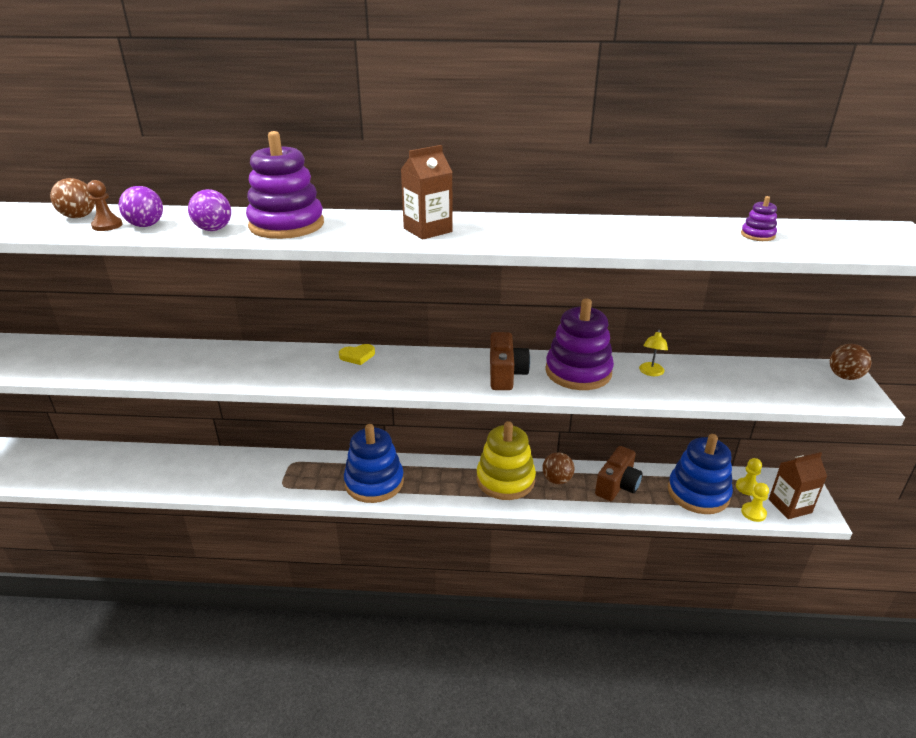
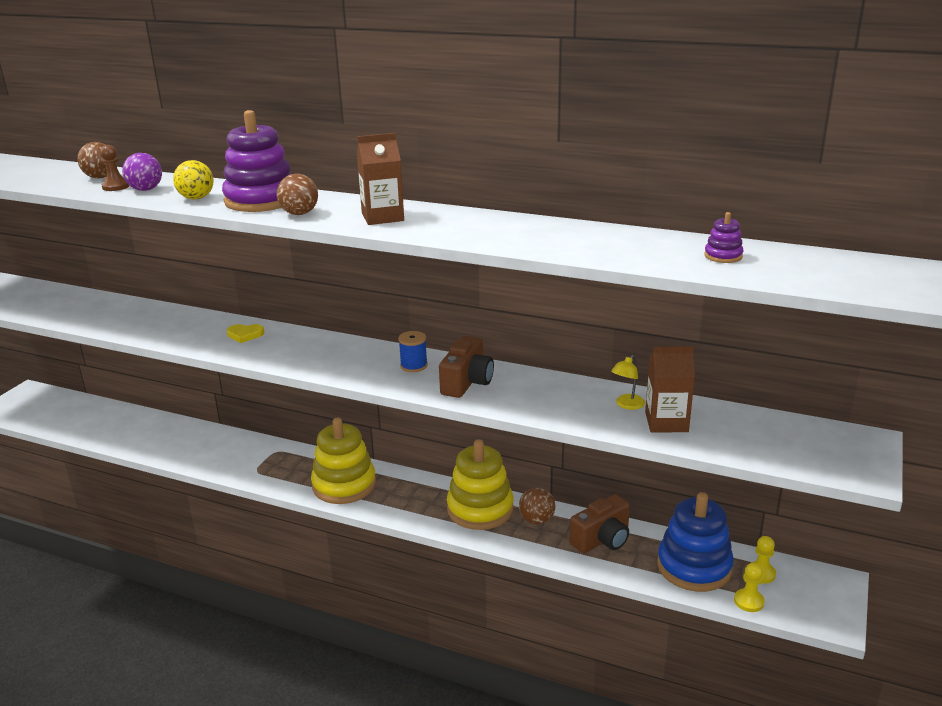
camera: 20 degrees right, 5 degrees down
purple ball [188,189,231,231] -> yellow ball [173,160,214,200]
yellow heart [339,344,375,365] -> yellow heart moved to [227,324,264,343]
blue stacking toy [344,424,404,503] -> yellow stacking toy [311,418,376,504]
purple stacking toy [545,298,614,390] -> none
brown carton [768,452,827,519] -> brown carton moved to [645,346,695,432]
brown ball [830,344,872,380] -> brown ball moved to [277,174,318,215]
none -> blue spool [398,331,428,372]

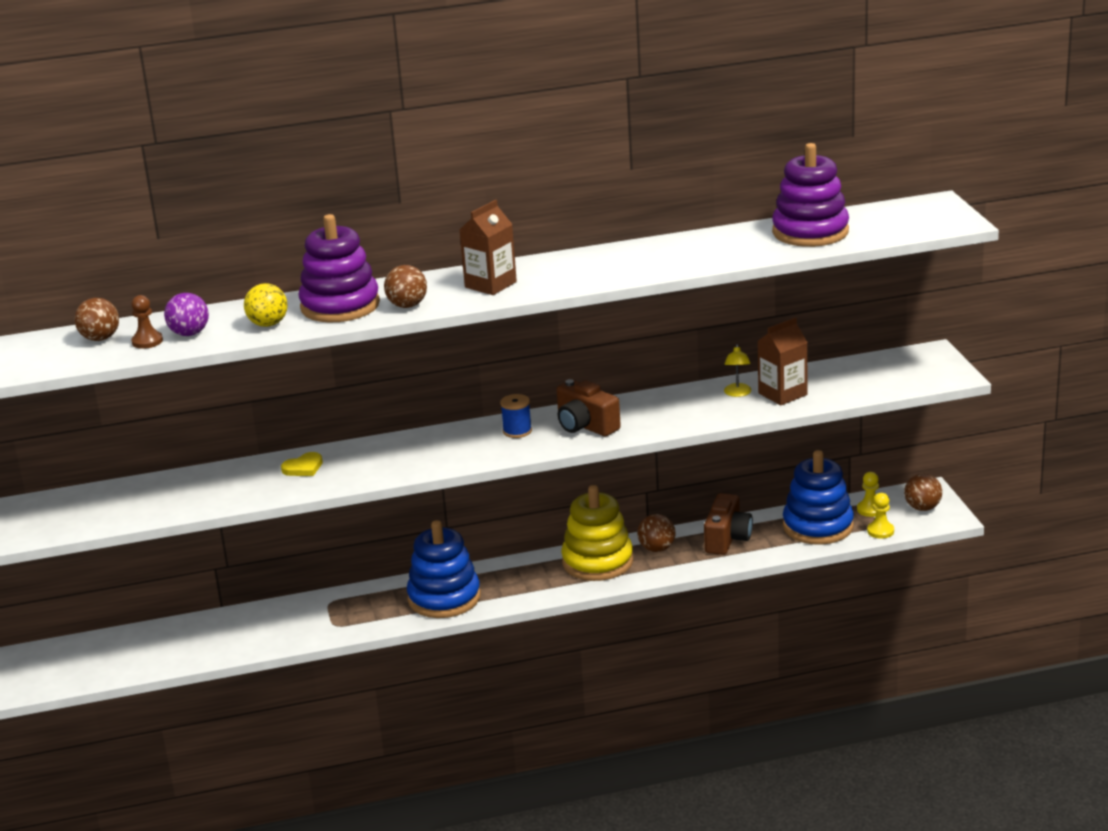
camera: 35 degrees left, 0 degrees up
yellow stacking toy [311,418,376,504] -> blue stacking toy [407,520,481,618]
brown camera [439,336,494,398] -> brown camera turned 150 degrees clockwise [557,379,621,437]
purple stacking toy [704,212,743,263] -> purple stacking toy [772,143,849,247], size x2.36
none -> brown ball [904,474,942,511]

